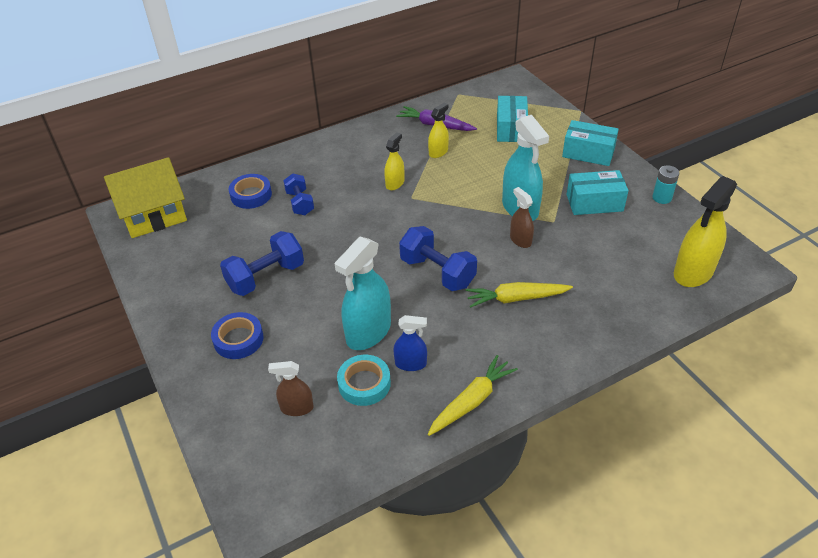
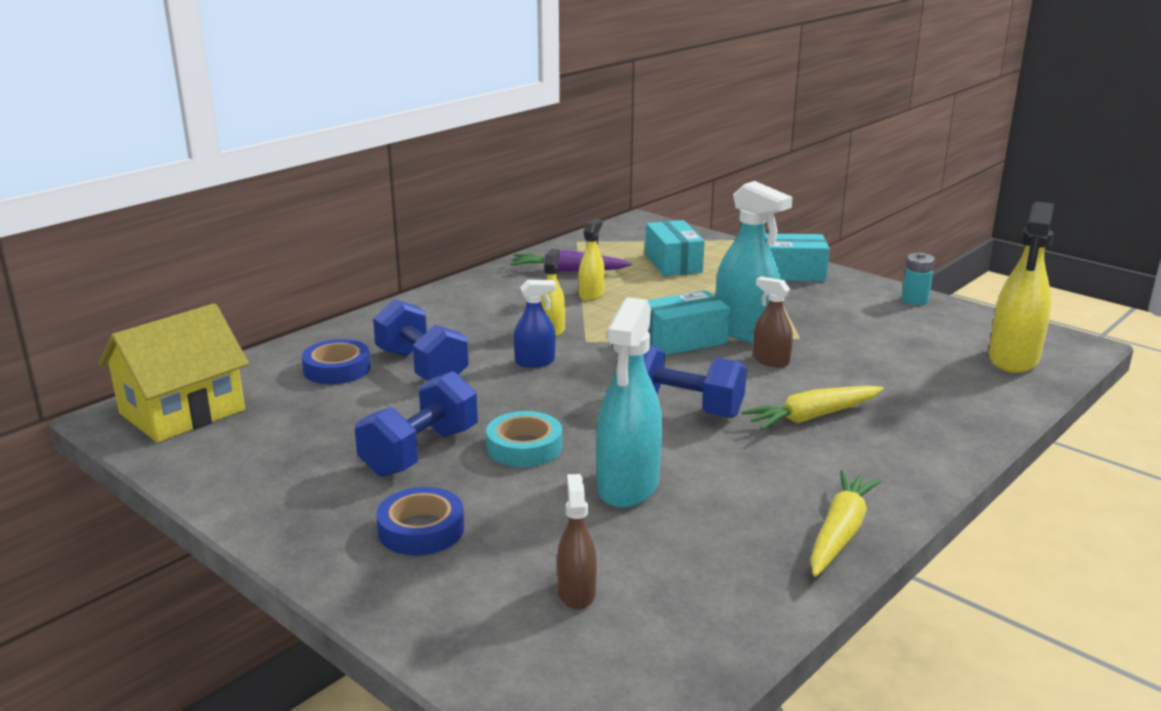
camera: 20 degrees left, 20 degrees down
brown spray bottle [268,361,314,416] -> brown spray bottle turned 105 degrees clockwise [557,474,597,610]
blue dumbbell [283,173,314,215] -> blue dumbbell [373,299,469,380], size x1.56
turquoise tape [337,355,391,406] -> turquoise tape moved to [486,411,562,467]
blue spray bottle [393,315,427,371] -> blue spray bottle moved to [514,280,556,368]
turquoise box [567,170,629,215] -> turquoise box moved to [648,290,730,355]

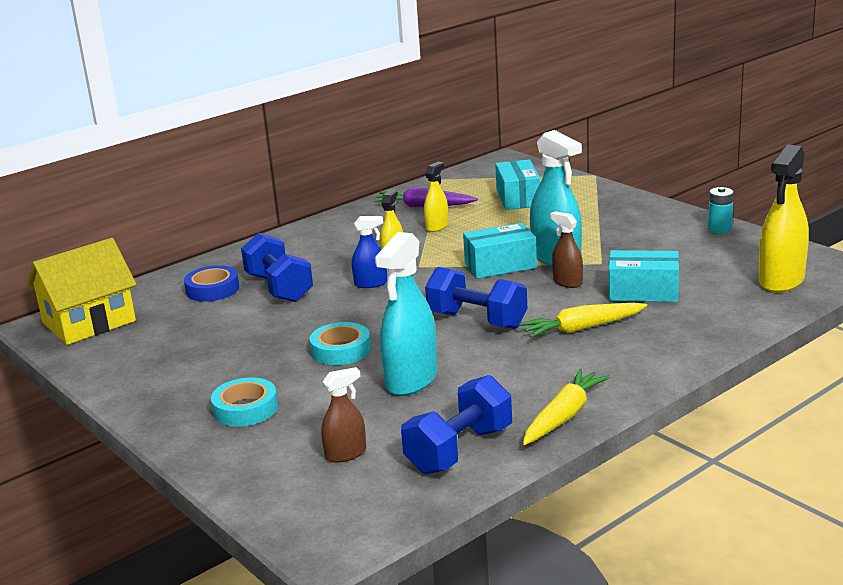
camera: 10 degrees right, 0 degrees up
blue dumbbell [355,371,478,477] -> blue dumbbell moved to [401,375,512,474]
blue tape [376,487,464,555] -> turquoise tape [211,377,278,427]
brown spray bottle [557,474,597,610] -> brown spray bottle turned 60 degrees clockwise [321,367,366,463]
turquoise box [765,234,830,281] -> turquoise box moved to [609,250,679,302]

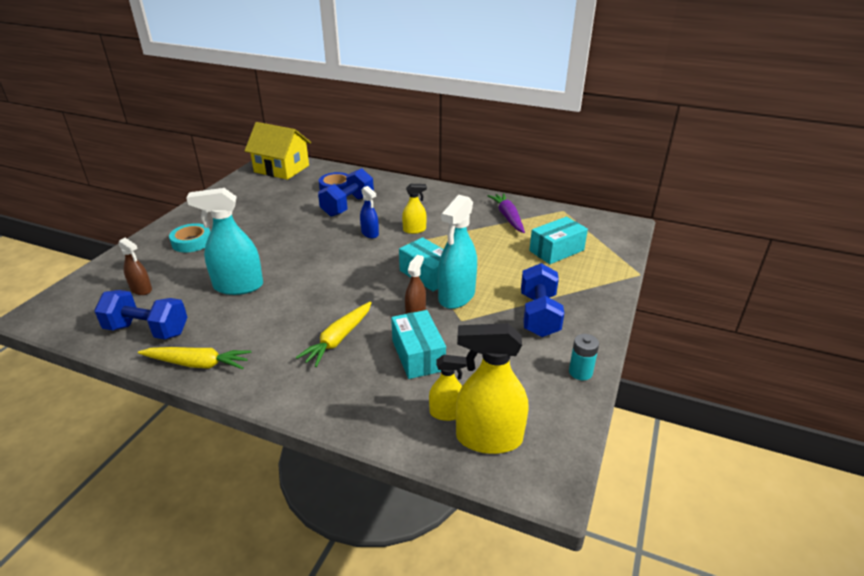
camera: 60 degrees right, 10 degrees up
turquoise tape [310,322,371,365] -> none
yellow spray bottle [424,162,448,232] -> yellow spray bottle moved to [429,355,467,421]
blue dumbbell [425,267,527,329] -> blue dumbbell moved to [521,263,564,337]
yellow carrot [519,303,647,338] -> yellow carrot turned 105 degrees counterclockwise [296,301,372,367]

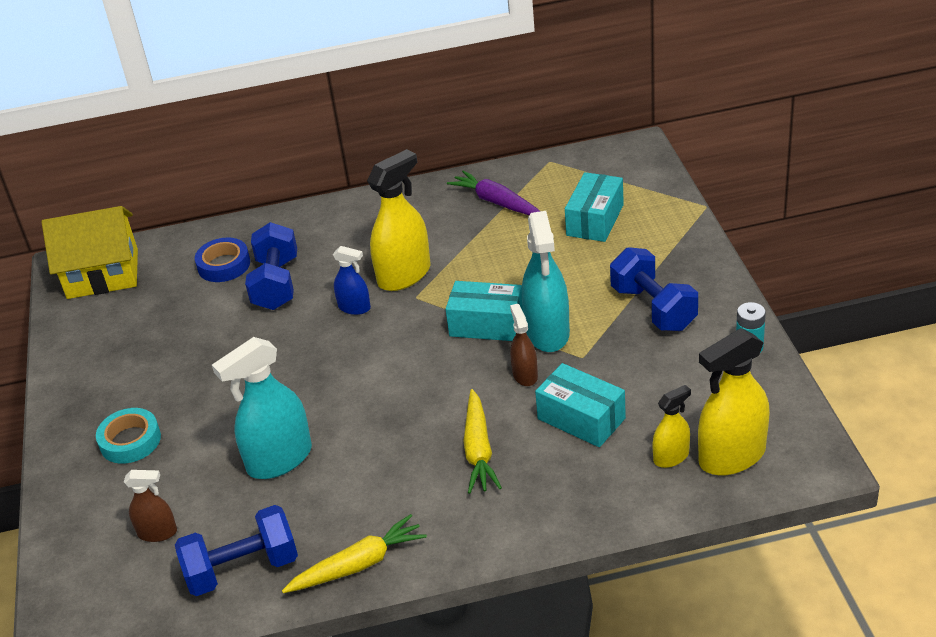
camera: 30 degrees left, 5 degrees up
yellow spray bottle [402,184,427,234] -> yellow spray bottle [367,149,430,291], size x1.85

